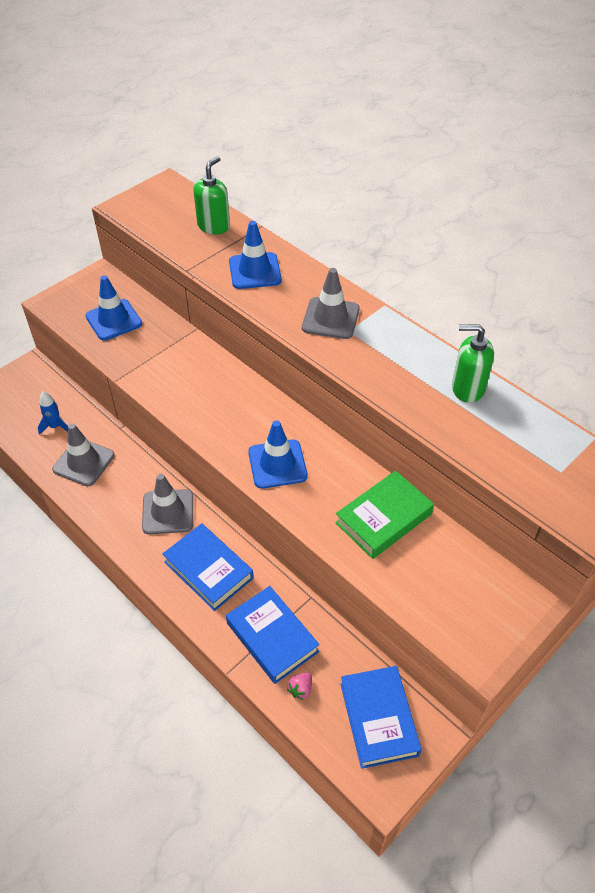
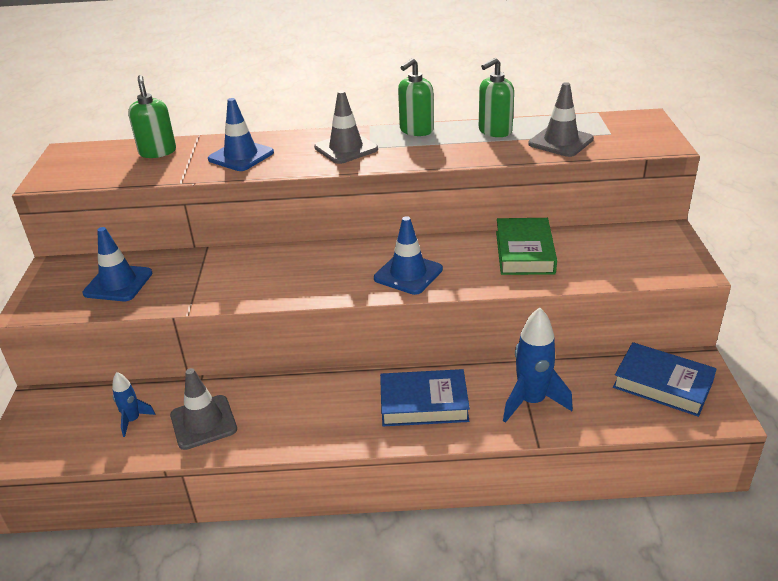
camera: 45 degrees left, 15 degrees down
grey traffic cone [142,474,193,535] -> grey traffic cone moved to [528,82,594,157]
blue book [226,586,320,684] -> blue rocket [503,307,573,423]
pink strawberry [287,673,312,700] -> none
none -> green soap dispenser [398,58,434,136]

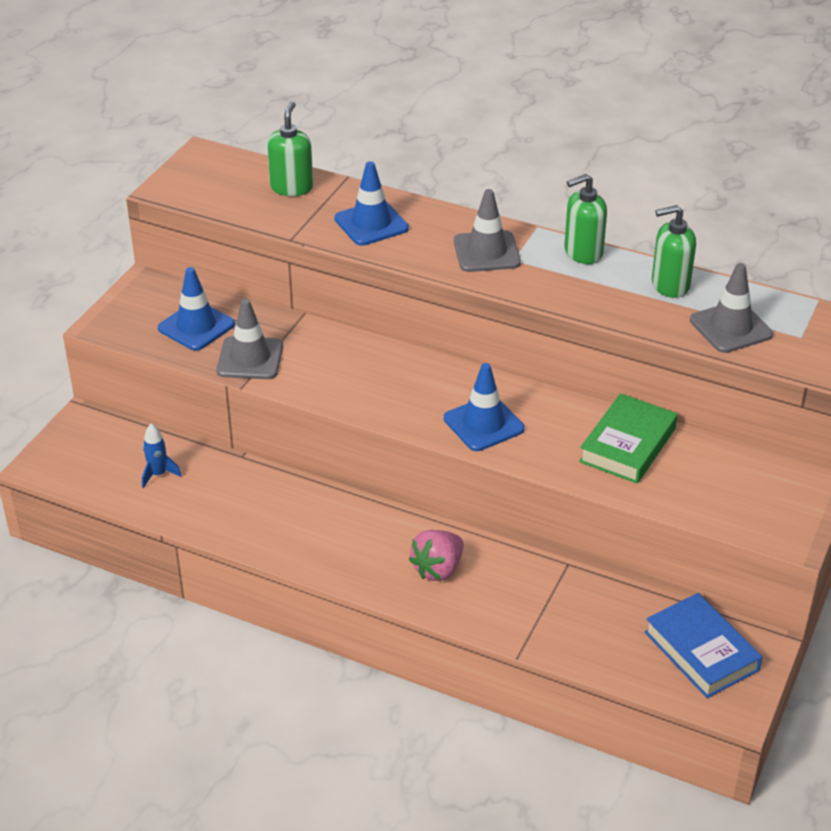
camera: 25 degrees right, 5 degrees up
grey traffic cone [170,368,237,450] -> grey traffic cone moved to [216,299,283,379]
blue book [380,369,470,426] -> pink strawberry [409,530,464,581]
blue rocket [503,307,573,423] -> none

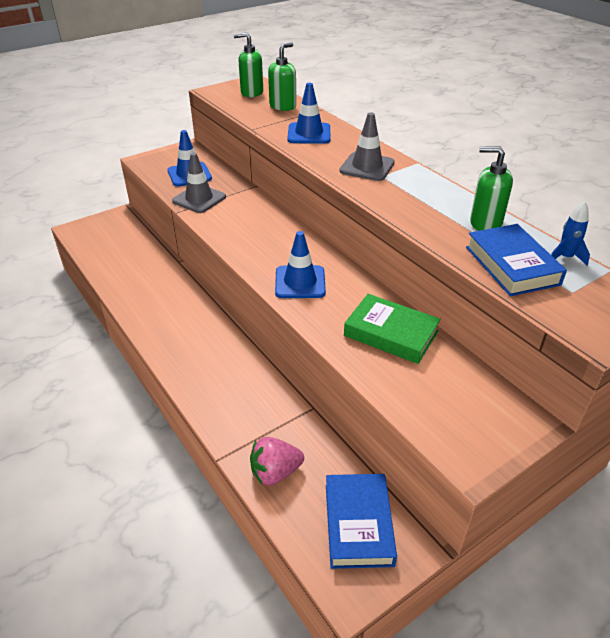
camera: 30 degrees right, 0 degrees up
blue rocket [142,423,182,488] -> blue rocket moved to [551,201,590,266]
pink strawberry [409,530,464,581] -> pink strawberry moved to [250,437,304,486]
green soap dispenser [564,174,607,264] -> green soap dispenser moved to [234,32,263,97]
green book [579,393,678,484] -> green book turned 60 degrees clockwise [344,294,441,364]
grey traffic cone [690,263,773,353] -> blue book [466,224,567,296]

